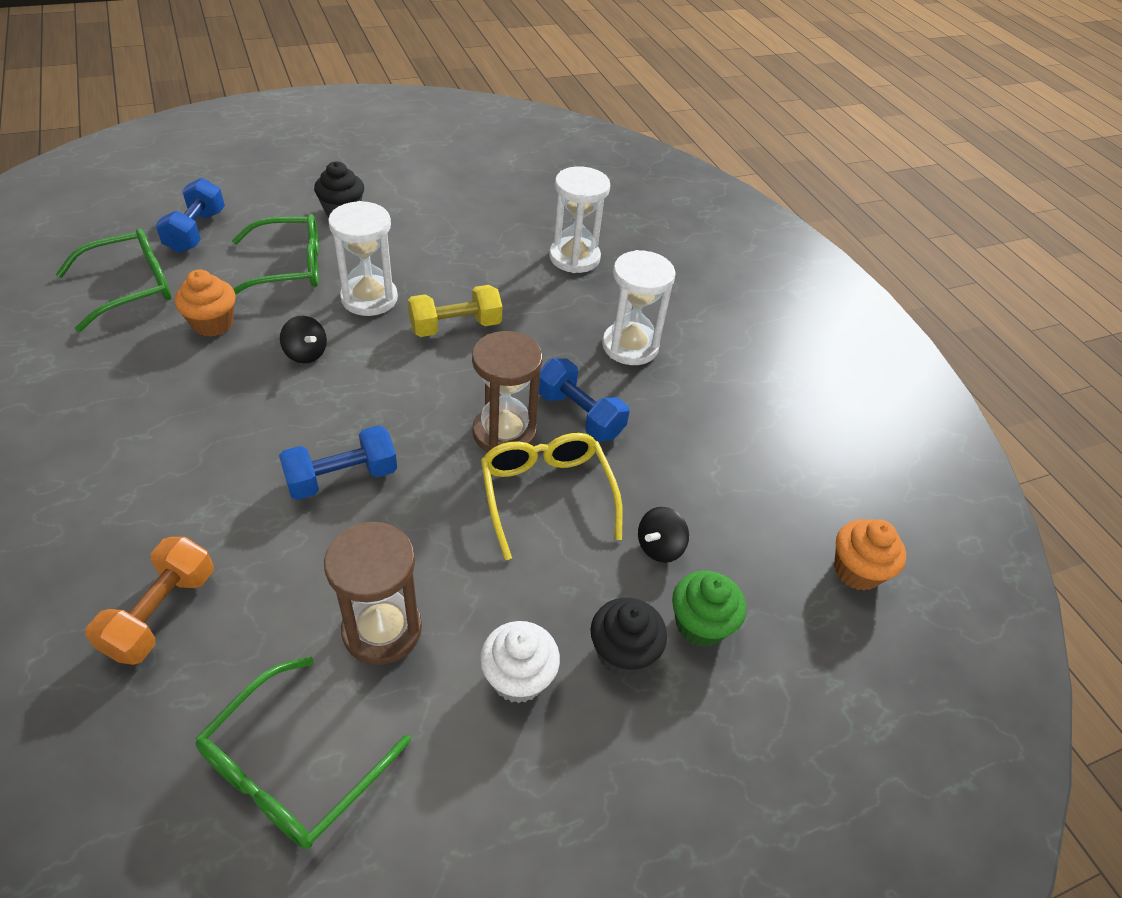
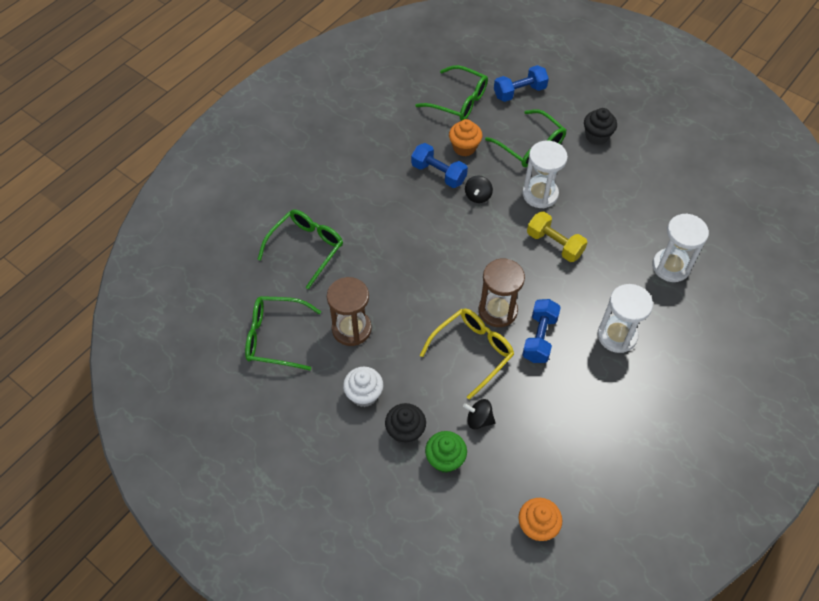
camera: 65 degrees right, 10 degrees up
orange dumbbell [86,537,214,665] -> green glasses [257,209,343,289]
blue dumbbell [279,425,397,500] -> blue dumbbell moved to [411,143,468,188]

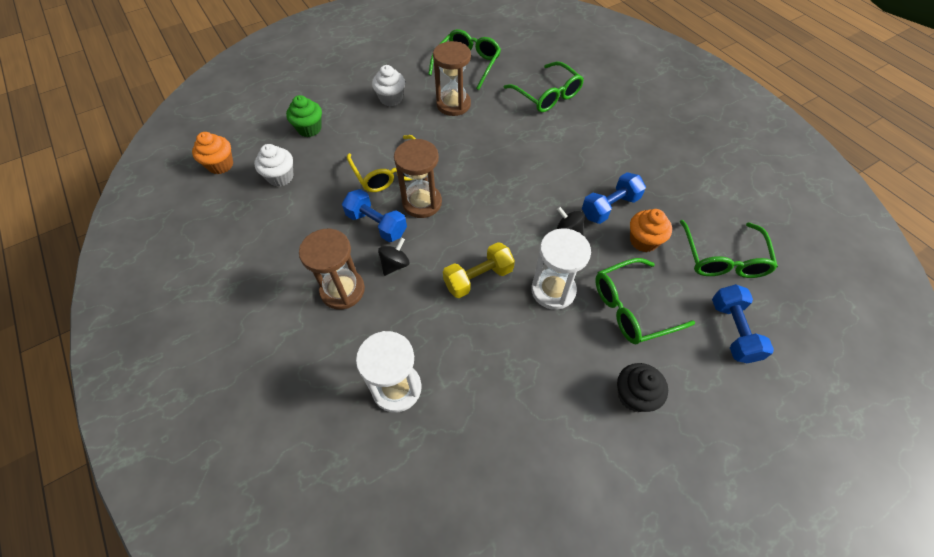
camera: 110 degrees right, 0 degrees up
black cupcake [385,403,426,445] -> none
green glasses [415,65,488,121] -> green glasses turned 45 degrees counterclockwise [680,220,778,278]
black spinning top [463,399,496,429] -> black spinning top moved to [378,238,409,276]
white hourglass [597,284,653,353] -> brown hourglass [299,229,365,310]
none -> white cupcake [254,144,294,187]

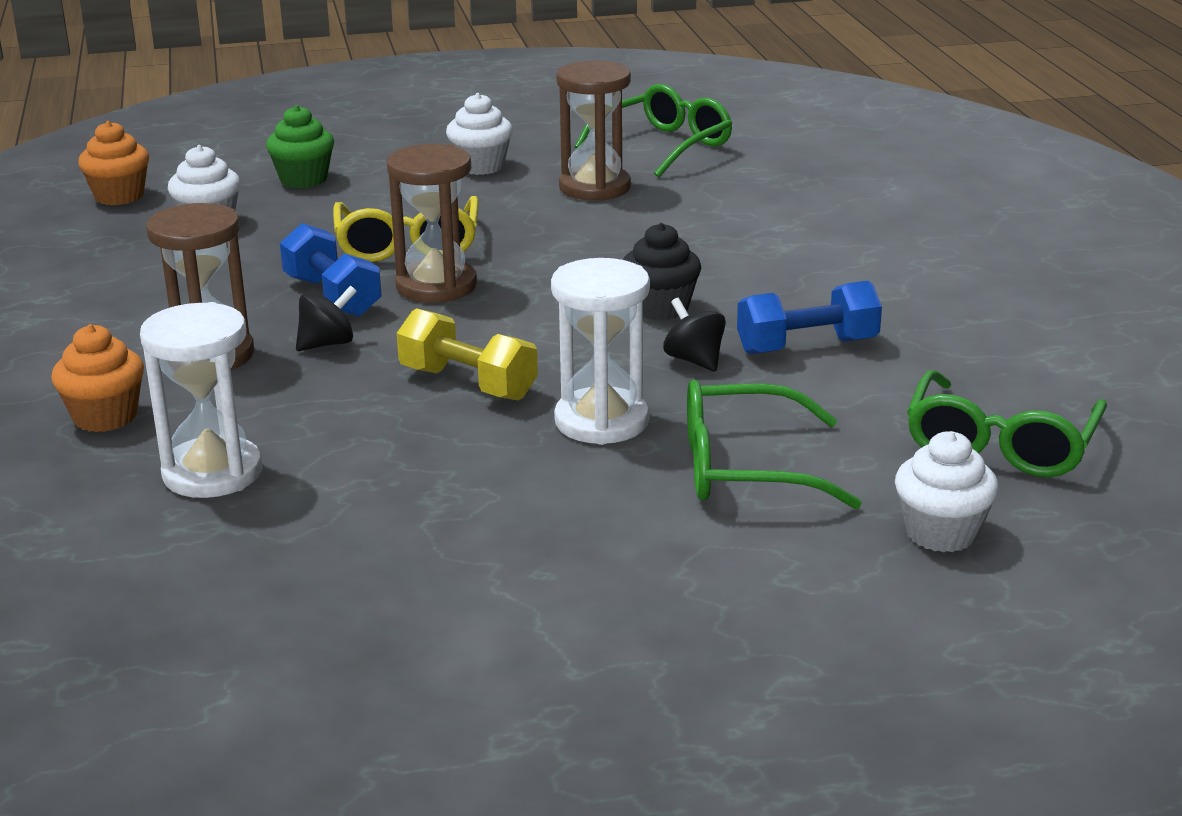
camera: 20 degrees right, 30 degrees down
yellow dumbbell [443,242,515,298] -> yellow dumbbell turned 45 degrees clockwise [397,308,538,400]
green glasses [503,61,584,112] -> none
black cupcake [617,363,668,412] -> black cupcake moved to [623,223,701,320]
orange cupcake [630,209,672,252] -> orange cupcake moved to [51,324,144,432]
blue dumbbell [712,284,774,363] -> white cupcake [895,431,999,552]

